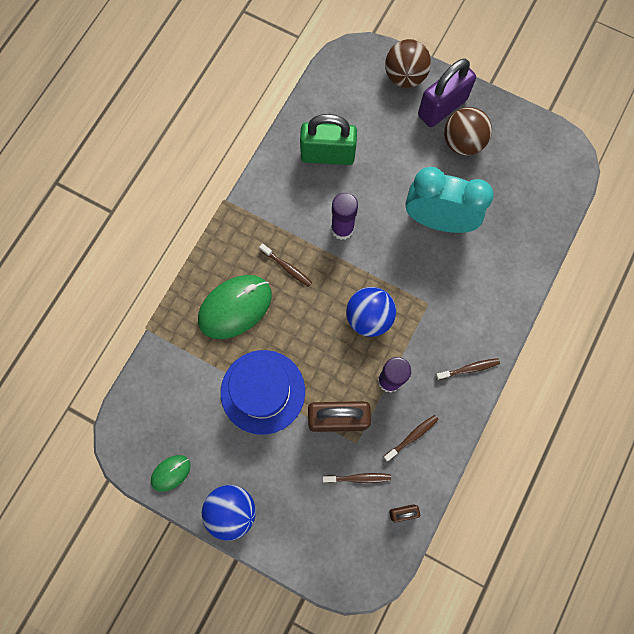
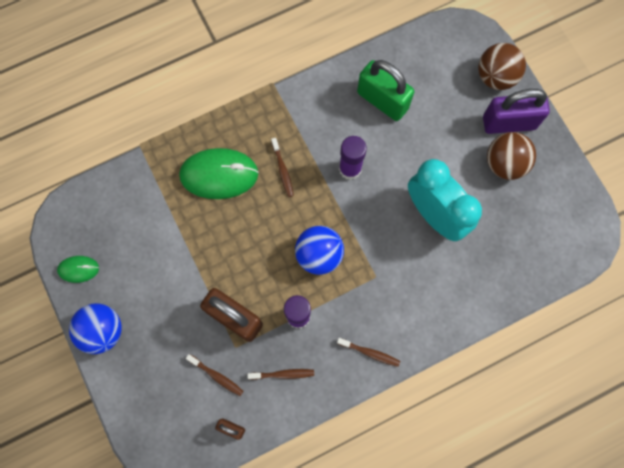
camera: 35 degrees right, 0 degrees up
blue hat [221,350,305,435] -> none

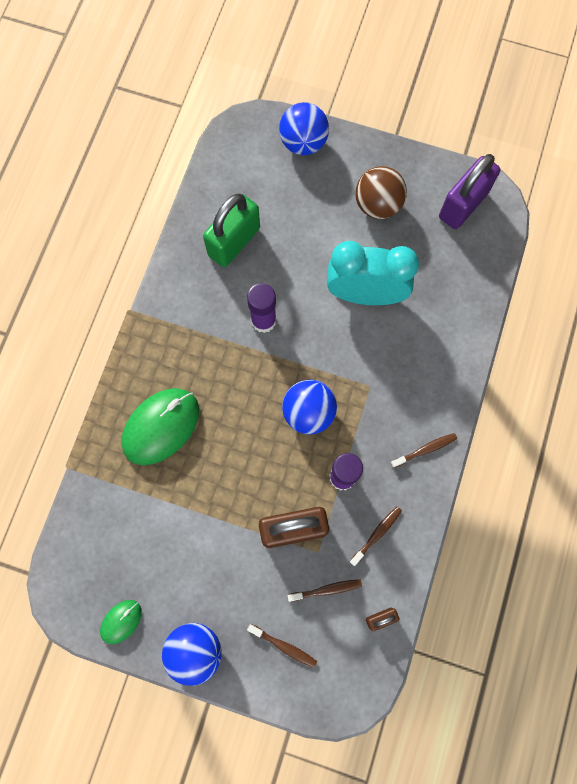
camera: 45 degrees left, 0 degrees up
brown toothbrush [271,138,294,197] -> brown toothbrush moved to [247,624,317,668]
green padlock [357,60,414,121] -> green padlock turned 45 degrees counterclockwise [203,194,260,267]
brown ball [478,43,526,90] -> blue ball [279,102,329,155]
purple padlock [483,89,550,134] -> purple padlock moved to [439,154,500,229]

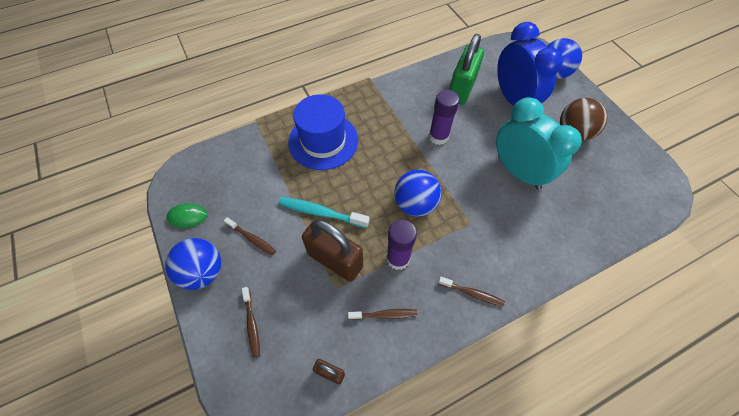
camera: 45 degrees right, 15 degrees down
green mouse [121,388,199,465] -> blue hat [288,94,358,170]
green padlock [203,194,260,267] -> green padlock turned 60 degrees counterclockwise [449,34,484,105]
brown toothbrush [288,579,362,602] -> brown toothbrush moved to [224,217,276,255]
purple padlock [439,154,500,229] -> none
none -> turquoise toothbrush [278,197,370,228]
none -> blue clock [497,22,563,106]

